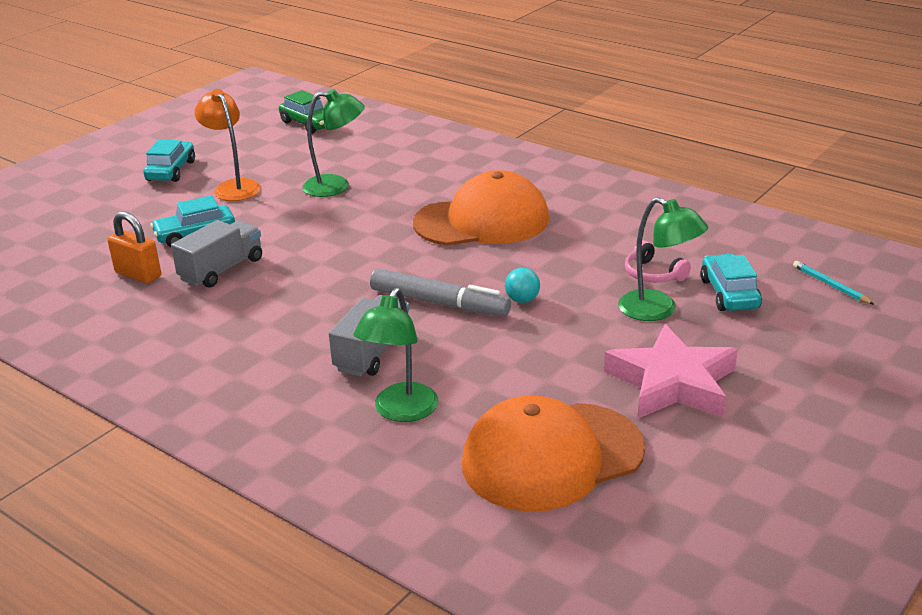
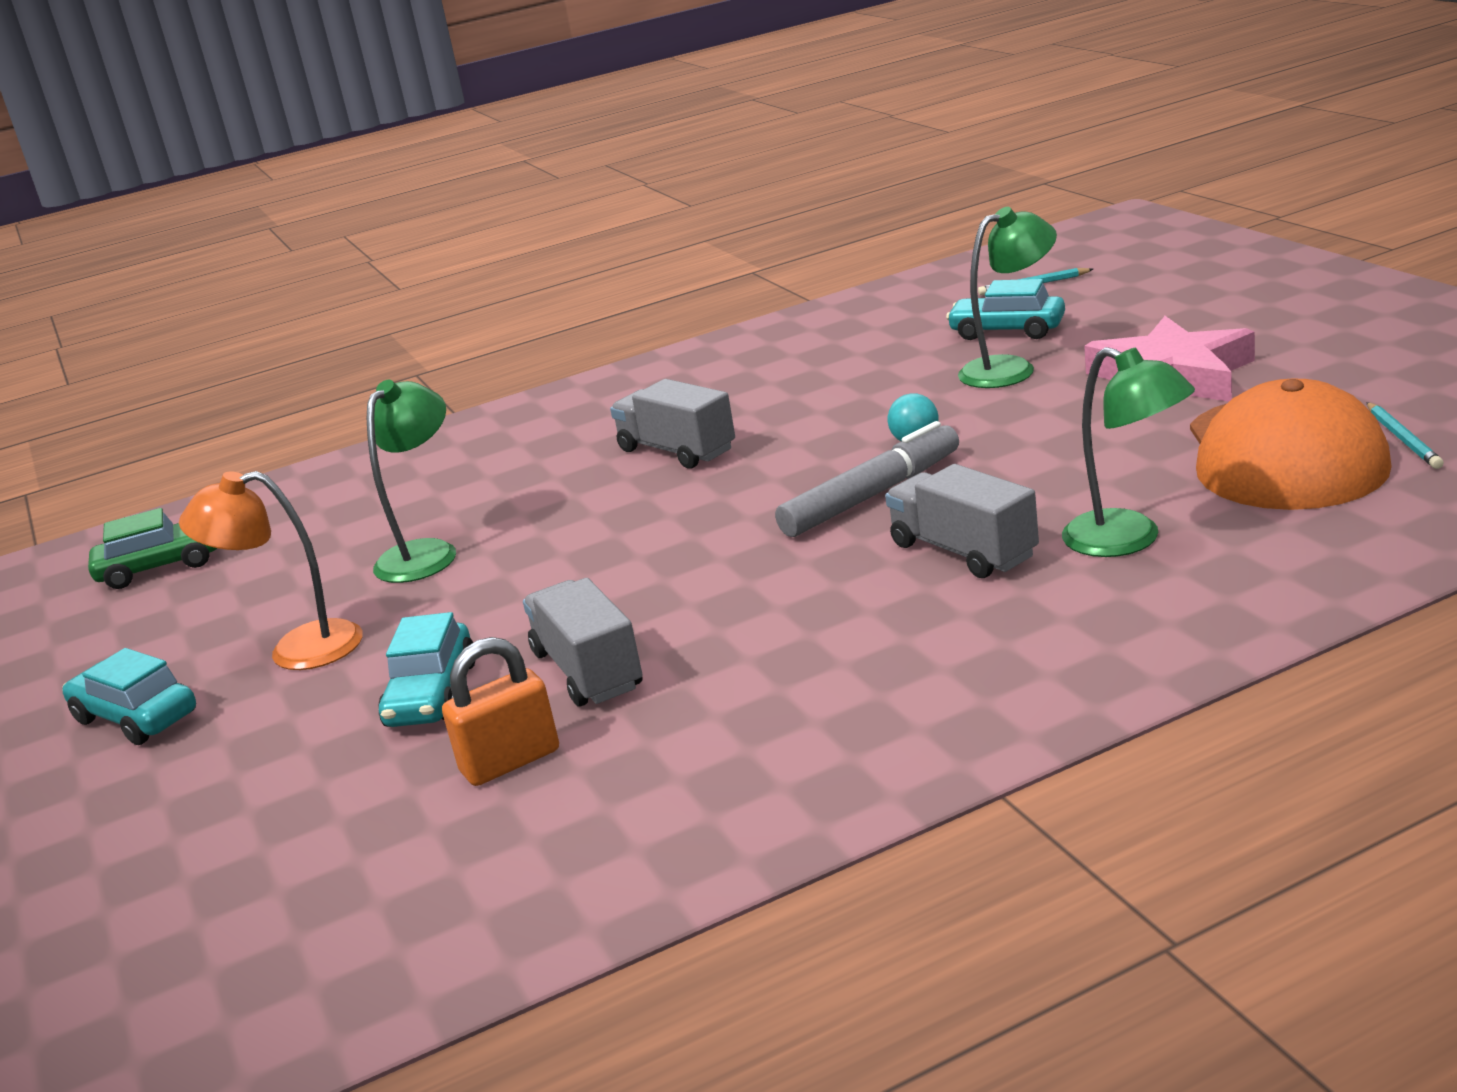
camera: 60 degrees left, 5 degrees down
orange cap [413,170,549,246] -> grey truck [610,379,735,468]
pink headphones [625,241,691,283] -> none
none -> turquoise pencil [1366,402,1444,469]

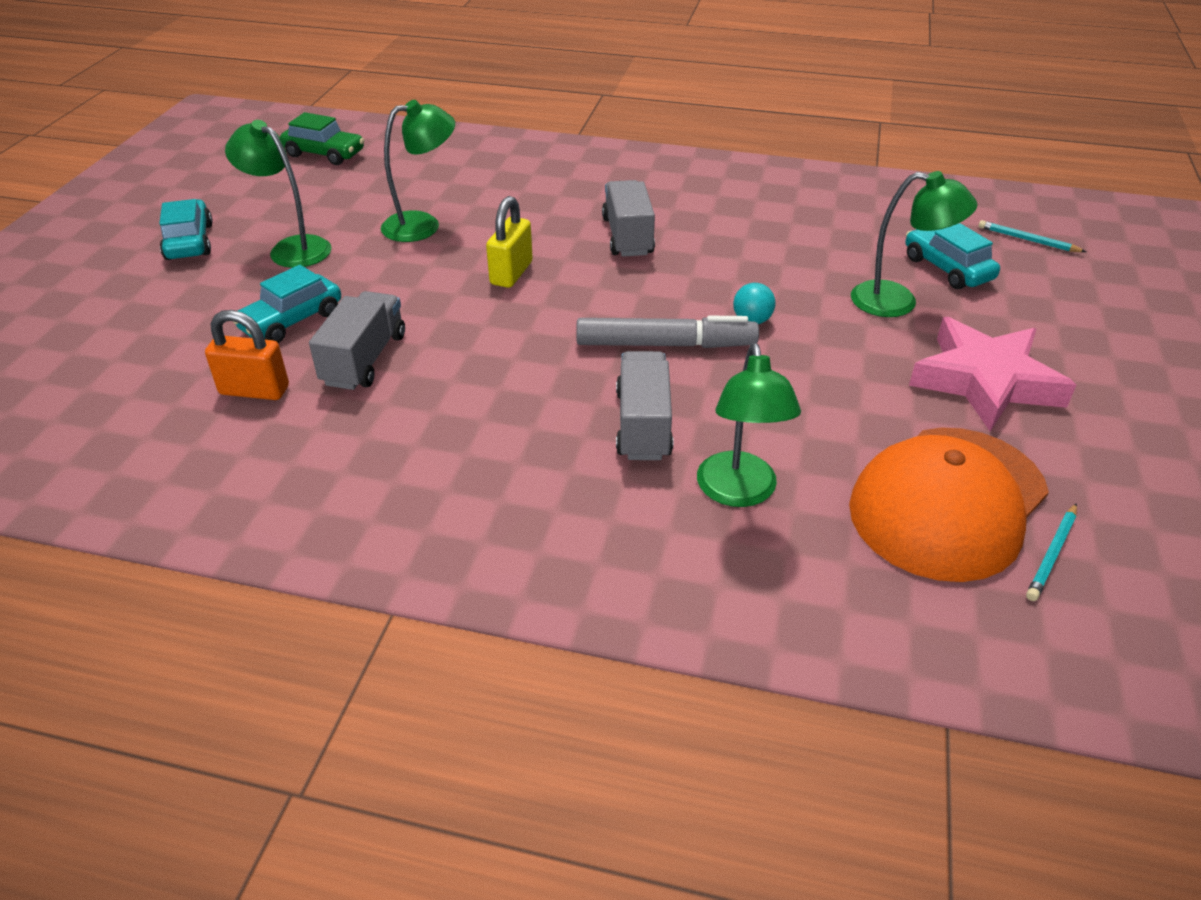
camera: 35 degrees right, 15 degrees up
orange lamp [179,471,363,670] -> green lamp [225,120,332,268]
none -> yellow padlock [486,196,533,288]

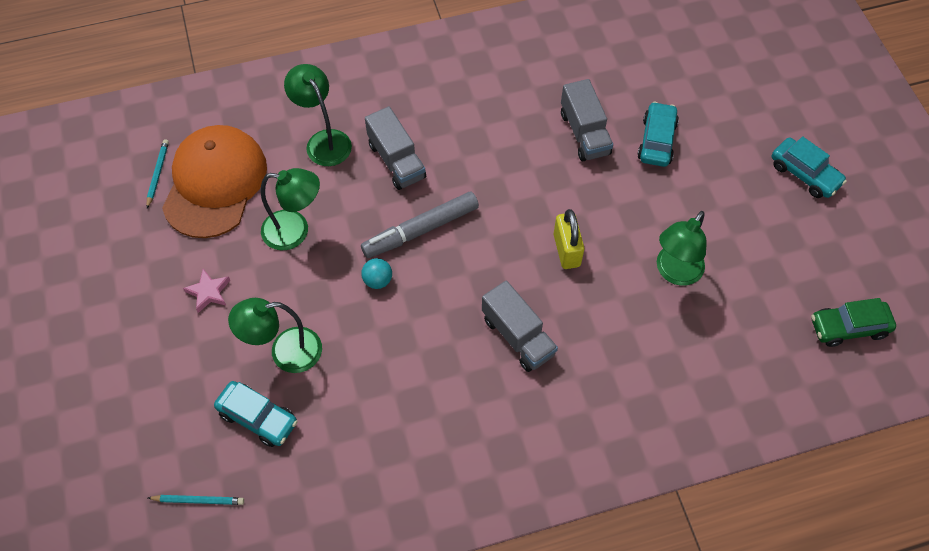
camera: 150 degrees right, 20 degrees up
orange padlock [205,310,289,400] -> none
green lamp [225,120,332,268] -> green lamp moved to [261,168,320,250]
pink star [909,317,1076,431] -> pink star [183,269,230,313], size x0.45

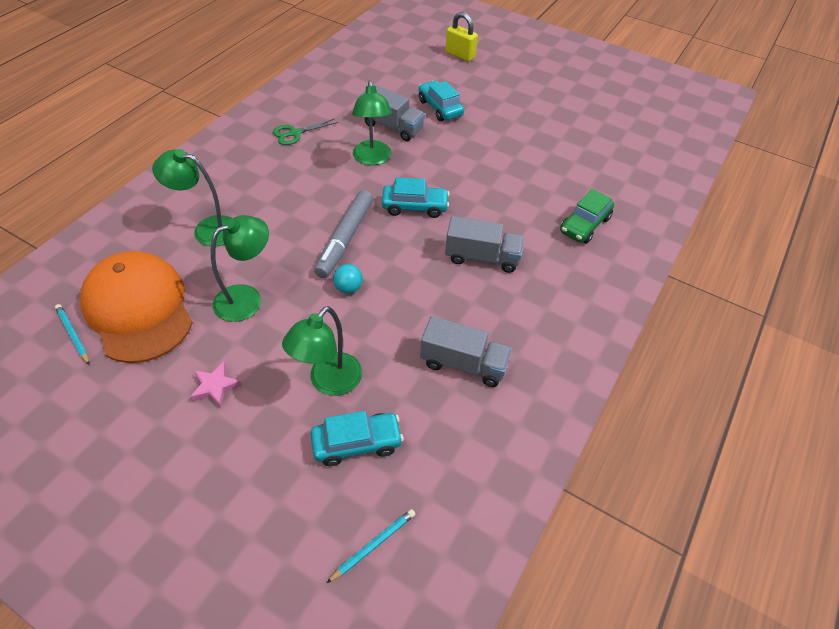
camera: 45 degrees left, 10 degrees down
grey truck [365,106,426,190] -> grey truck moved to [420,316,512,387]
yellow padlock [554,209,584,269] -> yellow padlock moved to [445,12,478,62]
green lamp [657,211,707,286] -> green lamp moved to [352,80,392,165]
turquoise car [772,136,847,198] -> turquoise car moved to [382,177,449,218]
green car [811,298,896,347] -> green car moved to [560,189,614,244]
none -> green scissors [273,118,338,145]

